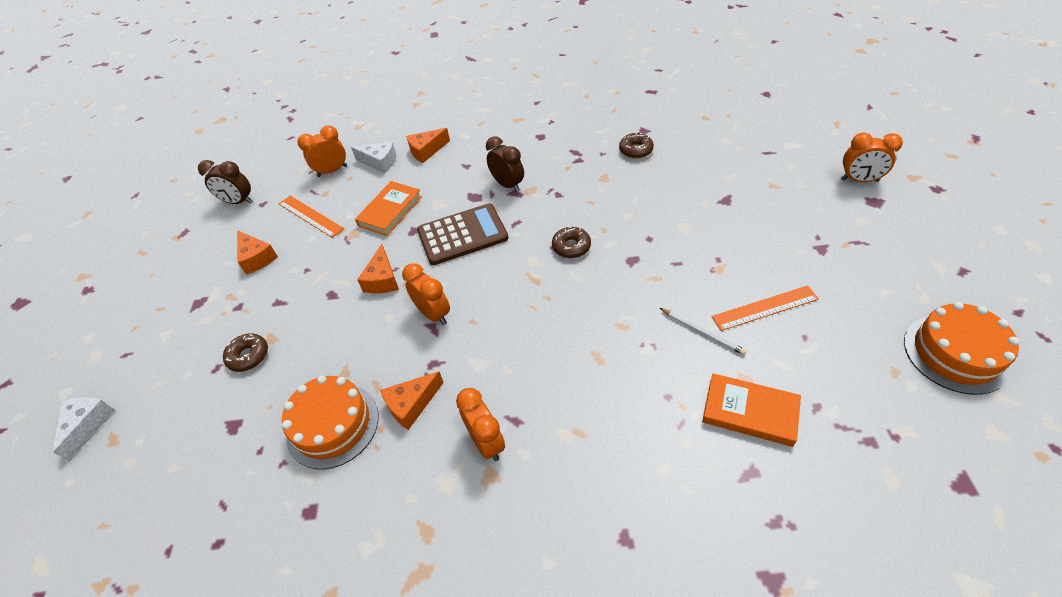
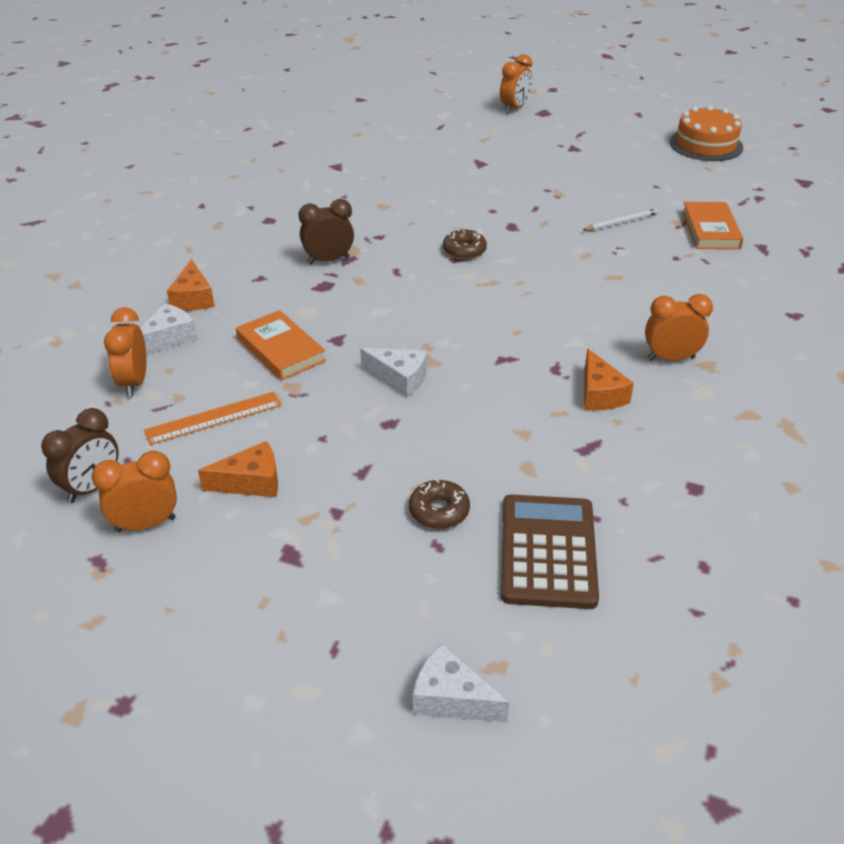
camera: 70 degrees left, 10 degrees down
orange cake [282,376,379,470] -> none
orange cheese [357,244,399,294] -> white cheese [360,348,427,397]
orange clock [402,263,450,325] -> orange clock moved to [92,451,177,532]
brown calculator [417,203,508,265] -> brown calculator moved to [501,494,599,609]
brown donut [619,133,654,159] -> none
orange book [702,373,801,447] -> orange book turned 45 degrees counterclockwise [682,202,744,249]
orange ruler [712,286,819,331] -> none

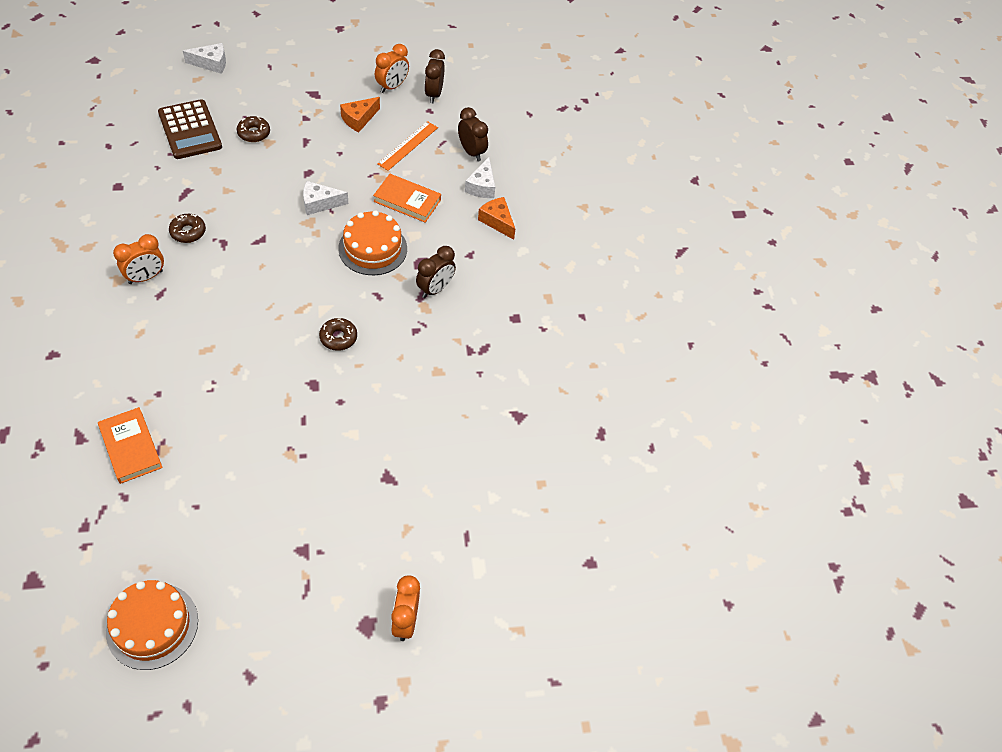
camera: 145 degrees right, 15 degrees up
orange clock [104,307,146,397] -> brown clock [458,107,488,162]
white pencil [583,208,658,231] -> none
orange cheese [584,348,634,411] -> brown donut [169,214,206,243]
none -> orange cake [338,210,407,275]

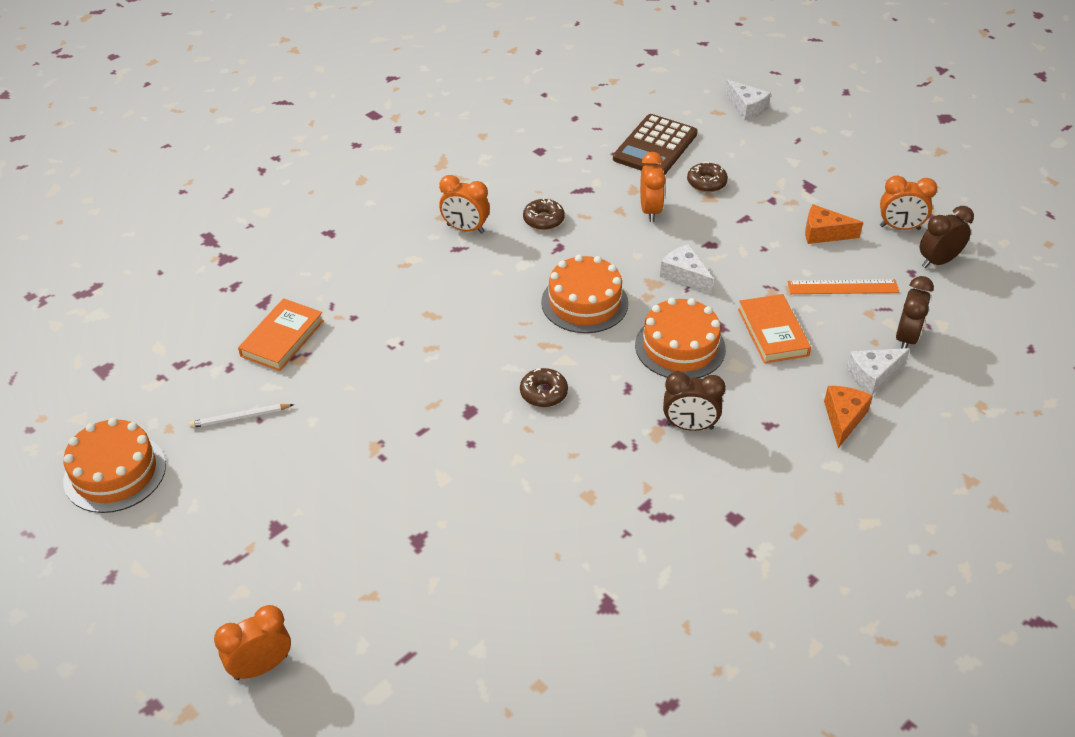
camera: 60 degrees right, 10 degrees down
none -> white pencil [189,404,294,428]
none -> orange cake [541,254,628,333]
none -> orange clock [640,152,666,222]

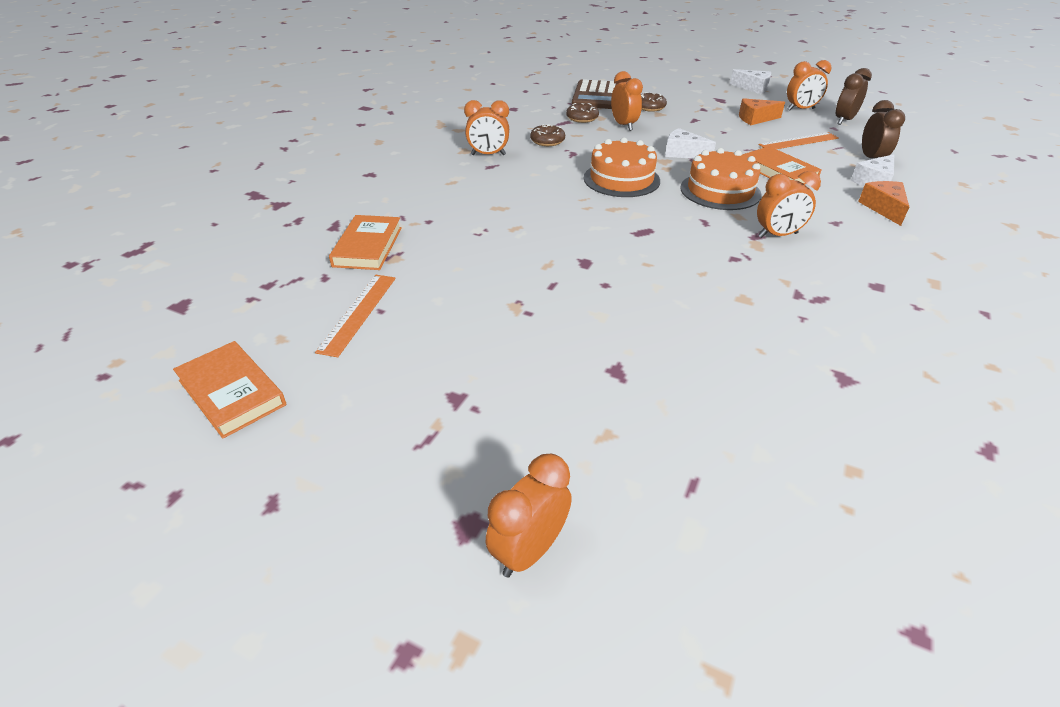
camera: 20 degrees left, 5 degrees down
orange cake [63,418,166,513] -> orange book [173,341,286,439]
white pencil [189,404,294,428] -> orange ruler [315,275,396,357]
brown donut [520,368,568,407] -> brown donut moved to [566,103,599,123]
brown clock [663,371,726,431] -> orange clock [757,171,821,238]
white cheese [725,79,771,120] -> white cheese moved to [730,69,771,94]

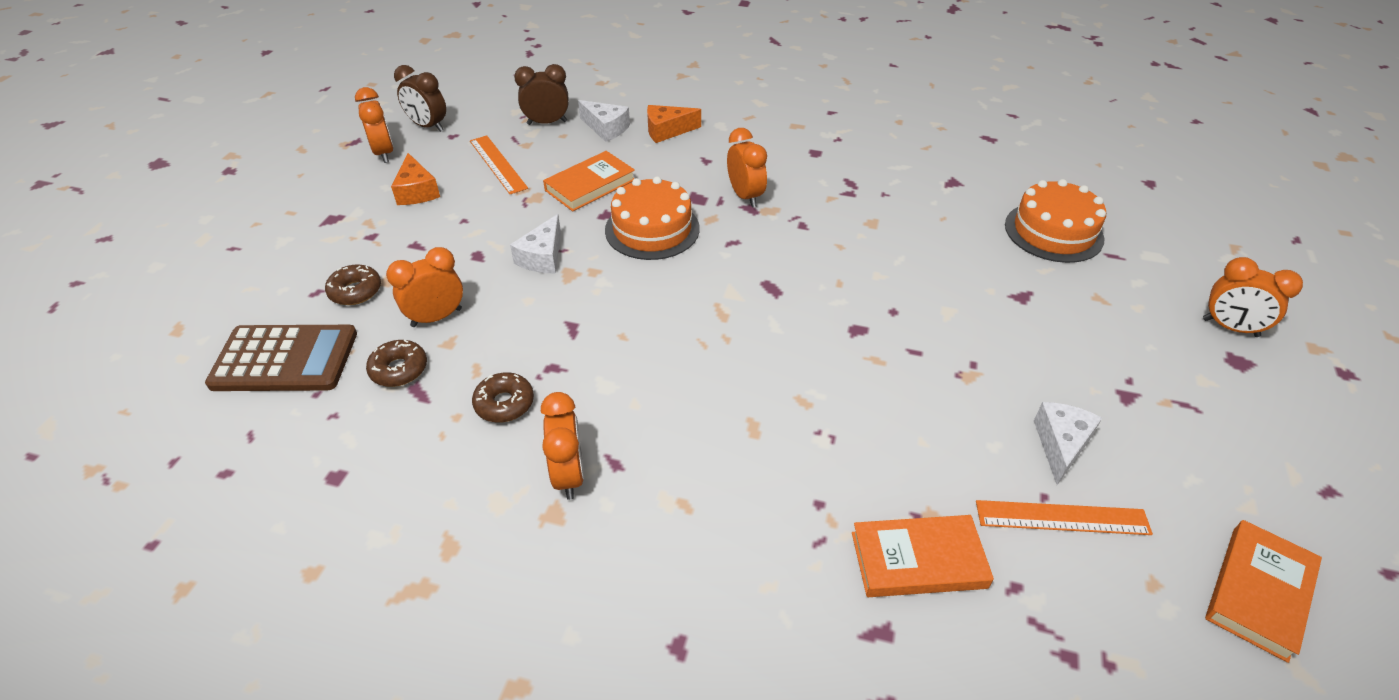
camera: 100 degrees left, 5 degrees up
orange cake [584,138,660,197] -> orange cake moved to [1005,179,1106,263]
white cheese [730,69,771,94] -> white cheese moved to [1034,402,1102,485]

